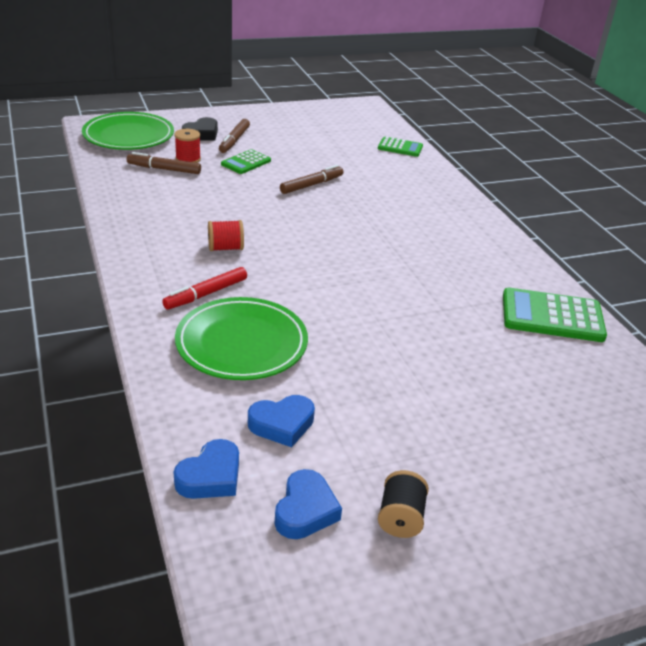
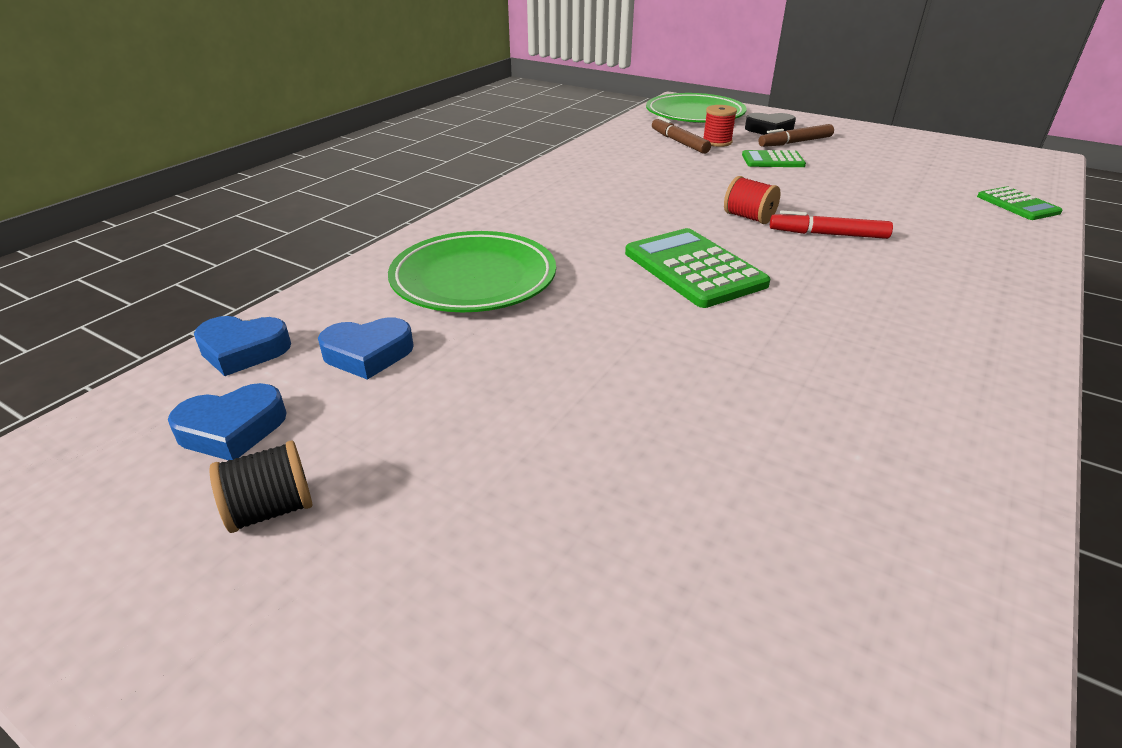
camera: 55 degrees right, 0 degrees up
red marker [162,267,247,309] -> red marker moved to [770,211,893,239]
red spool [208,220,244,251] -> red spool moved to [724,176,781,224]
blue heart [248,395,315,447] -> blue heart turned 45 degrees counterclockwise [318,317,414,380]
brown marker [280,165,344,194] -> none
green calculator [503,287,607,342] -> green calculator moved to [625,228,770,308]

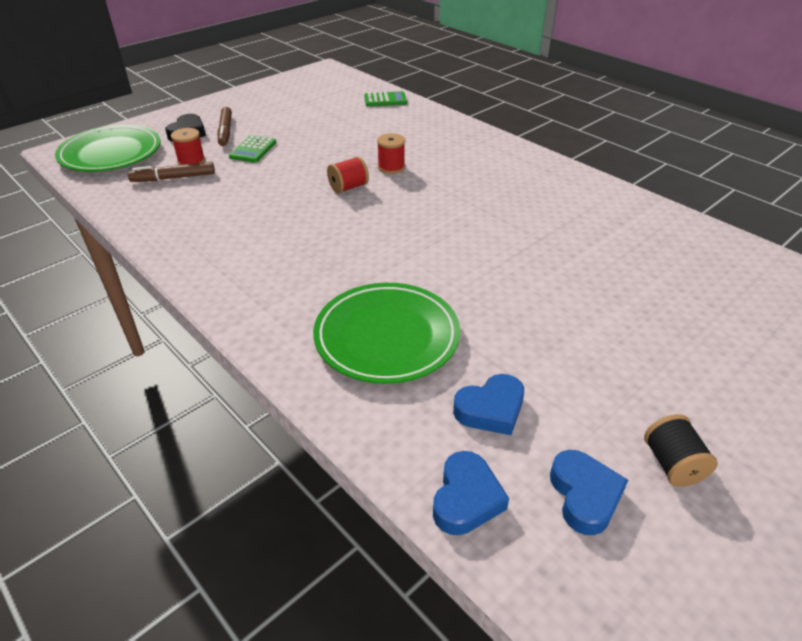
camera: 75 degrees left, 5 degrees up
blue heart [318,317,414,380] -> blue heart turned 60 degrees clockwise [453,374,524,435]
green calculator [625,228,770,308] -> none
red marker [770,211,893,239] -> red spool [377,133,405,174]

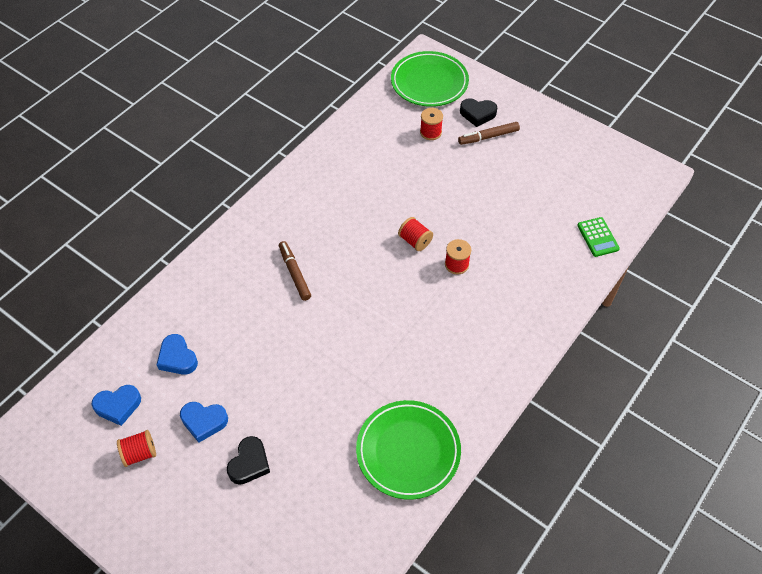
camera: 80 degrees right, 15 degrees up
brown marker [128,162,215,182] -> brown marker moved to [279,241,311,301]
green calculator [229,135,276,163] -> none
green plate [313,283,460,384] -> green plate moved to [356,400,461,500]
blue heart [433,451,509,535] -> blue heart moved to [180,402,228,443]
black spool [644,414,718,487] -> red spool [117,430,156,467]
none -> black heart [227,436,270,485]

